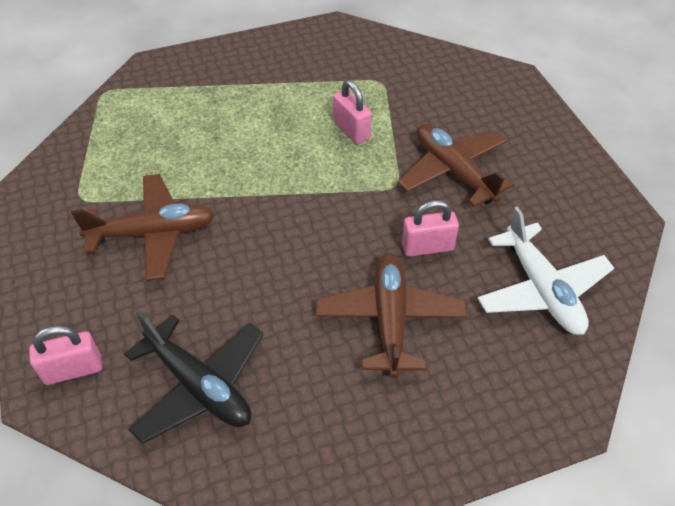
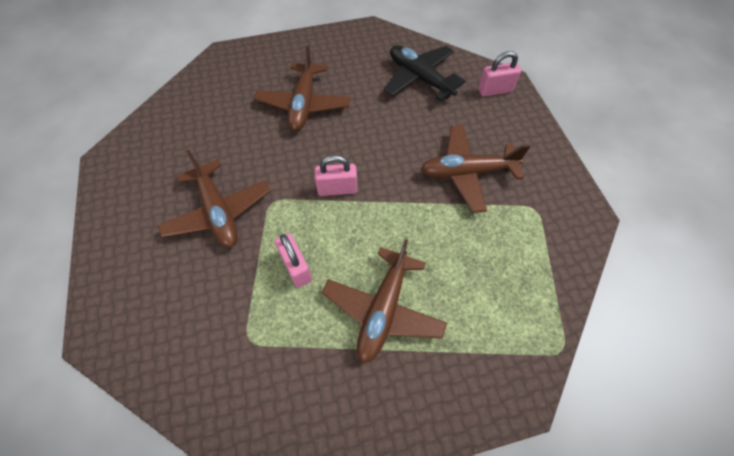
camera: 175 degrees left, 10 degrees up
pink padlock [402,200,459,257] -> pink padlock moved to [314,155,357,196]
white plane [477,206,614,335] -> none
none -> brown plane [322,239,447,363]

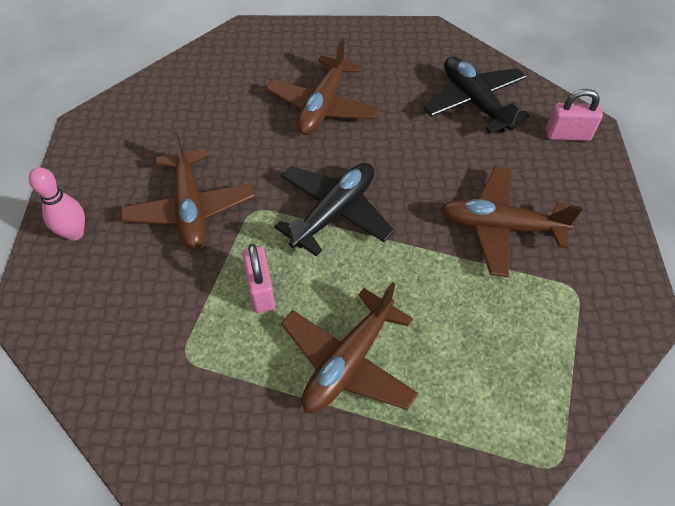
camera: 15 degrees right, 5 degrees down
pink padlock [314,155,357,196] -> black plane [274,163,395,256]
none -> pink bowling pin [29,167,85,241]

